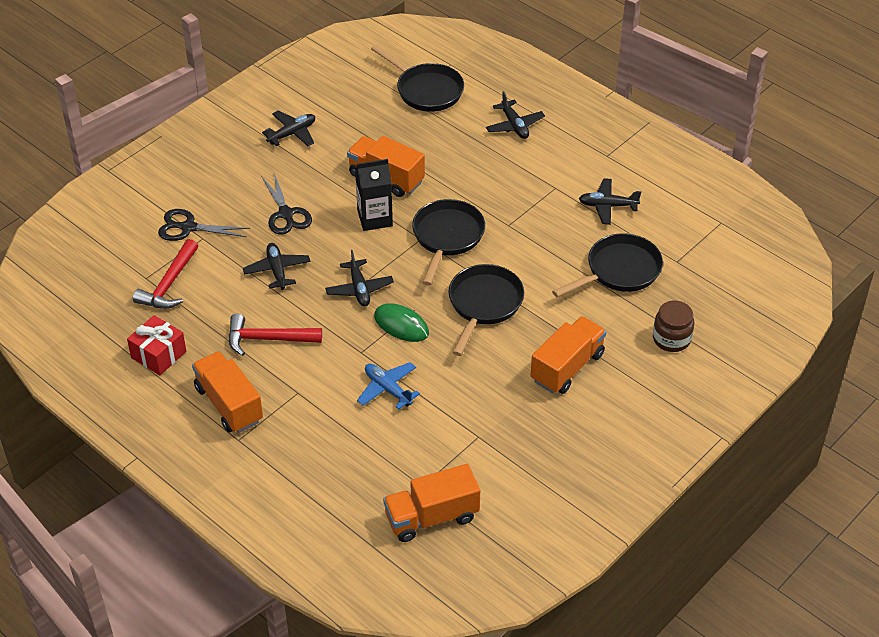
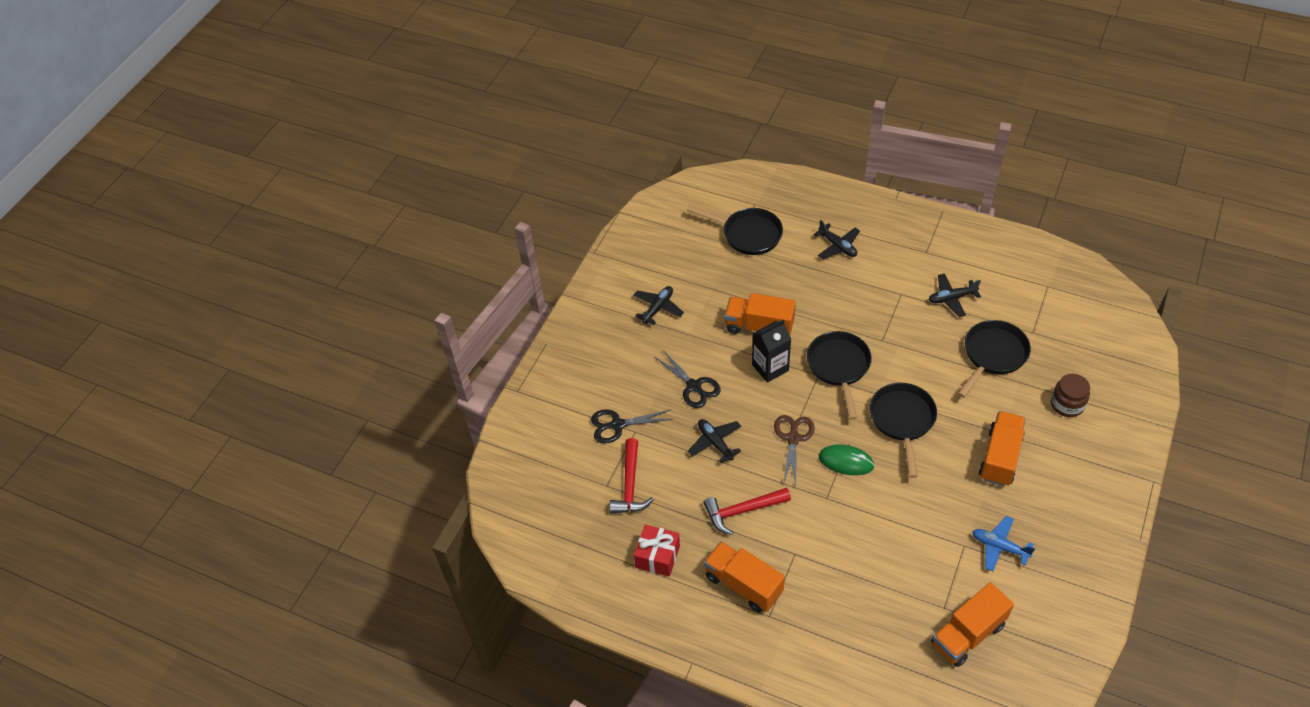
camera: 15 degrees left, 5 degrees up
black plane [325,250,394,307] -> brown scissors [774,415,815,486]
blue plane [357,362,420,410] -> blue plane moved to [972,516,1035,572]

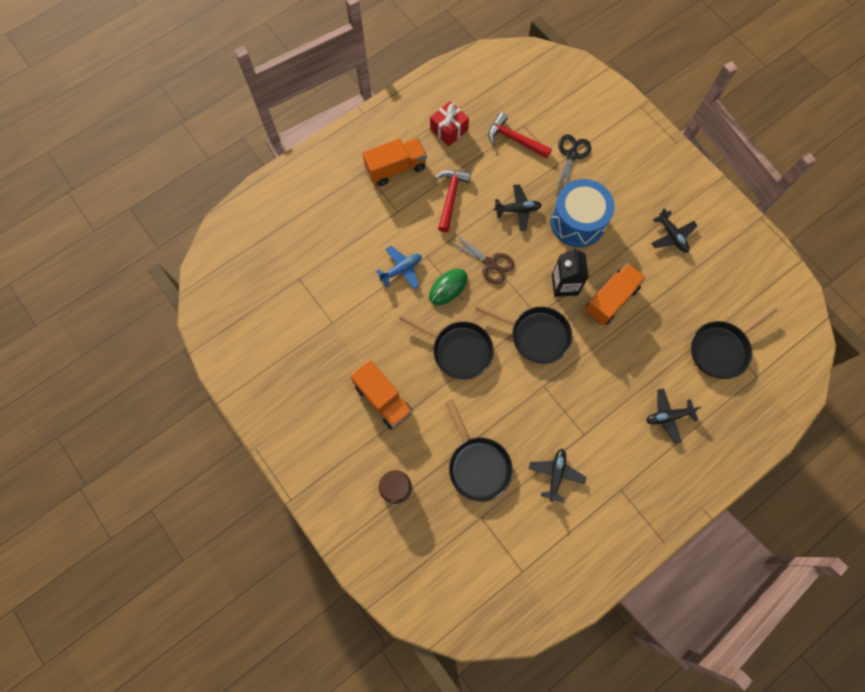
camera: 115 degrees right, 20 degrees up
black scissors [654,350,721,408] -> blue drum [550,179,615,247]
orange truck [931,582,1014,667] -> none
blue plane [972,516,1035,572] -> blue plane moved to [376,246,422,289]

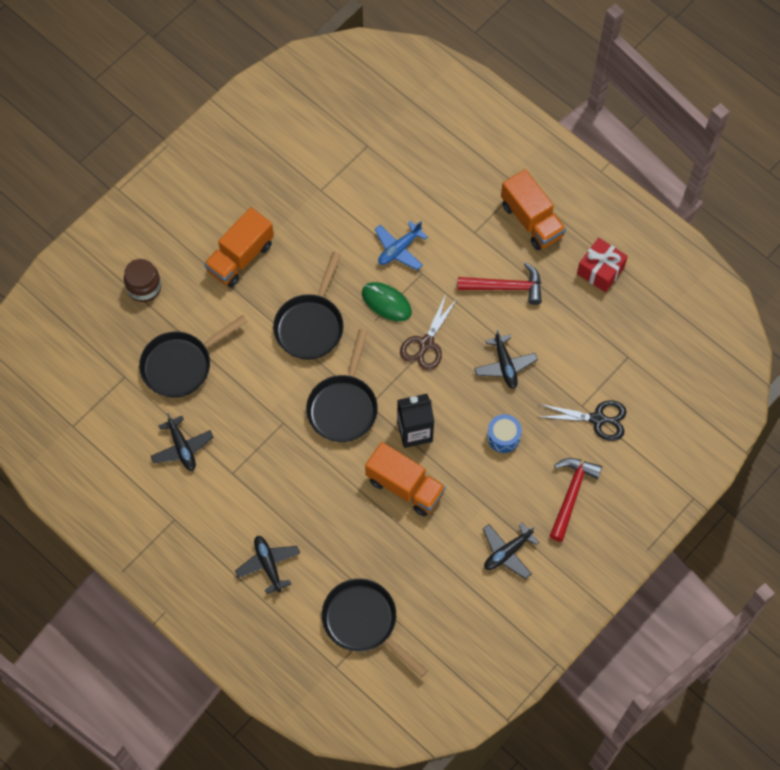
camera: 80 degrees right, 5 degrees down
blue plane [376,246,422,289] -> blue plane turned 90 degrees clockwise [375,221,428,270]
red hammer [488,113,552,158] -> red hammer moved to [550,458,602,542]
black plane [529,449,586,502] -> black plane turned 60 degrees clockwise [151,413,213,471]
blue drum [550,179,615,247] -> blue drum [487,414,522,453], size x0.47

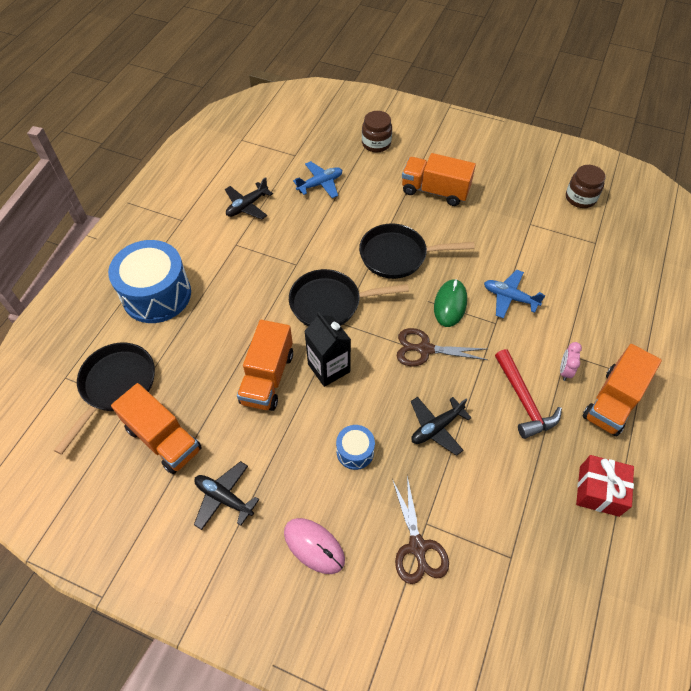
camera: 70 degrees right, 10 degrees down
black pan [139,315,248,398] -> blue plane [293,161,342,198]
black plane [235,536,300,594] -> blue drum [108,240,191,323]
black scissors [539,400,627,441] -> brown scissors [392,476,449,584]
red hammer [550,458,602,542] -> pink mouse [284,518,345,574]
none -> orange truck [111,383,202,474]
none -> pink clock [560,342,582,381]
none -> brown jar [566,165,606,208]

